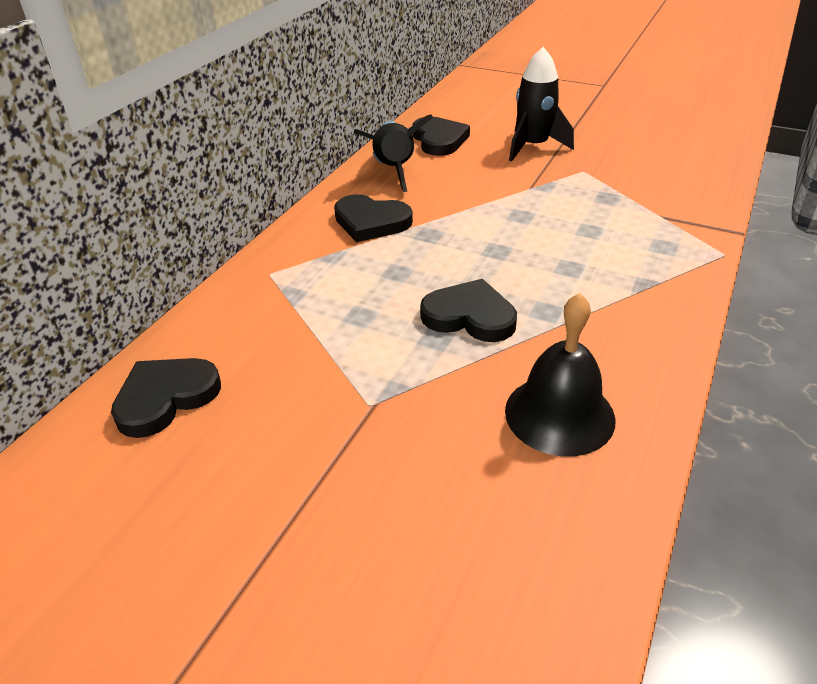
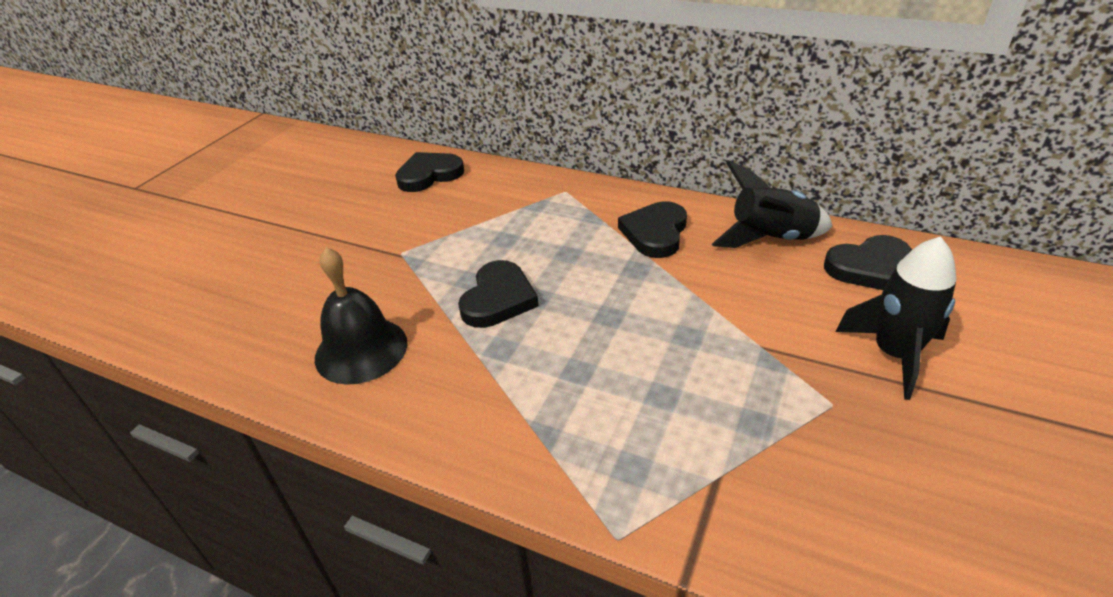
camera: 90 degrees right, 0 degrees up
black heart [111,358,221,438] -> black heart turned 75 degrees counterclockwise [395,152,464,192]

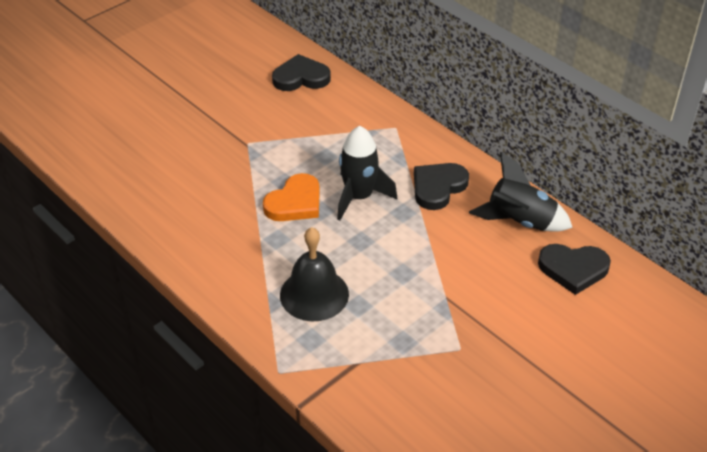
camera: 20 degrees right, 5 degrees up
black bell [315,247,408,385] -> black bell moved to [280,227,349,321]
black heart [458,260,539,328] -> orange heart [263,173,320,221]
black rocket [835,236,957,400] -> black rocket moved to [337,126,397,221]

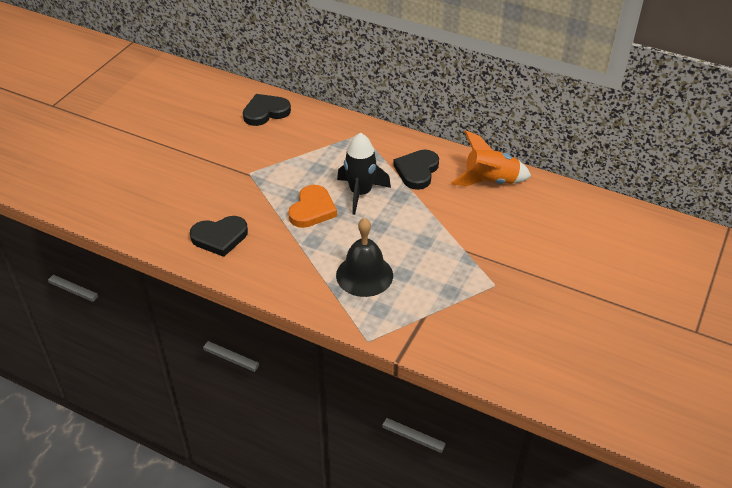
camera: 20 degrees left, 0 degrees up
black rocket [469,152,573,232] -> orange rocket [451,130,531,186]
black heart [538,244,611,295] -> black heart moved to [190,216,248,257]

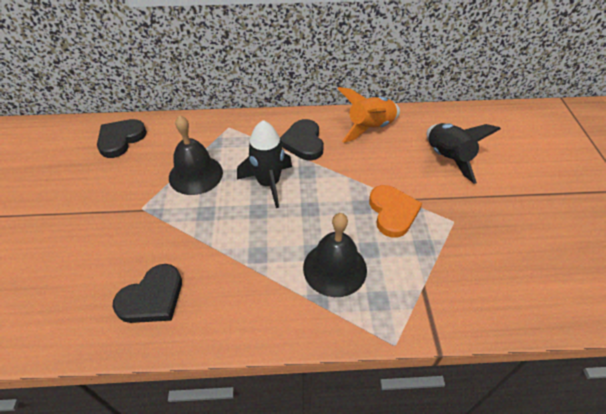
camera: 30 degrees left, 5 degrees up
orange heart [288,185,337,228] -> orange heart moved to [369,185,422,238]
none -> black bell [169,115,223,195]
none -> black rocket [427,123,501,184]

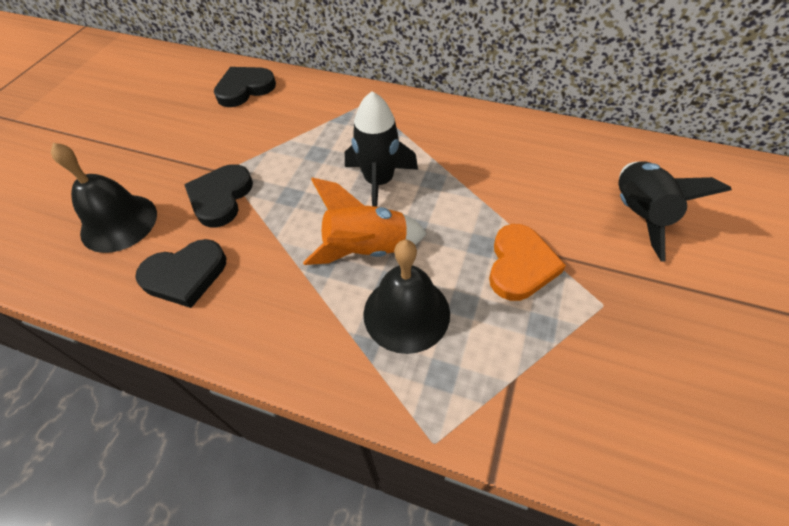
camera: 25 degrees right, 5 degrees up
black bell [169,115,223,195] -> black bell moved to [51,143,157,253]
black heart [280,119,324,161] -> black heart moved to [184,164,253,227]
orange rocket [338,87,400,143] -> orange rocket moved to [303,177,427,265]

